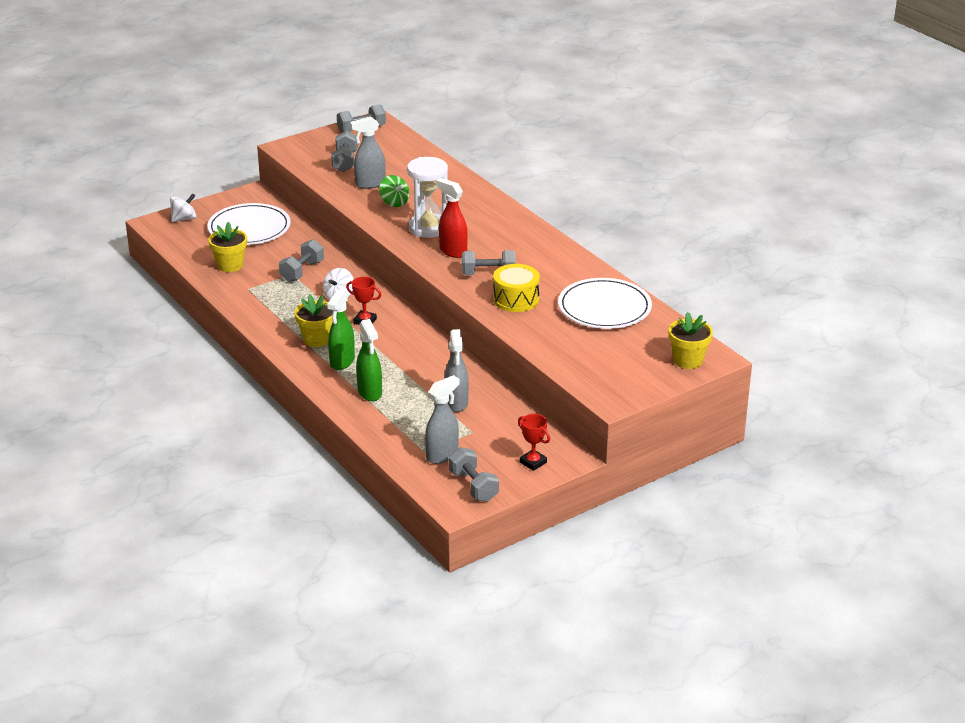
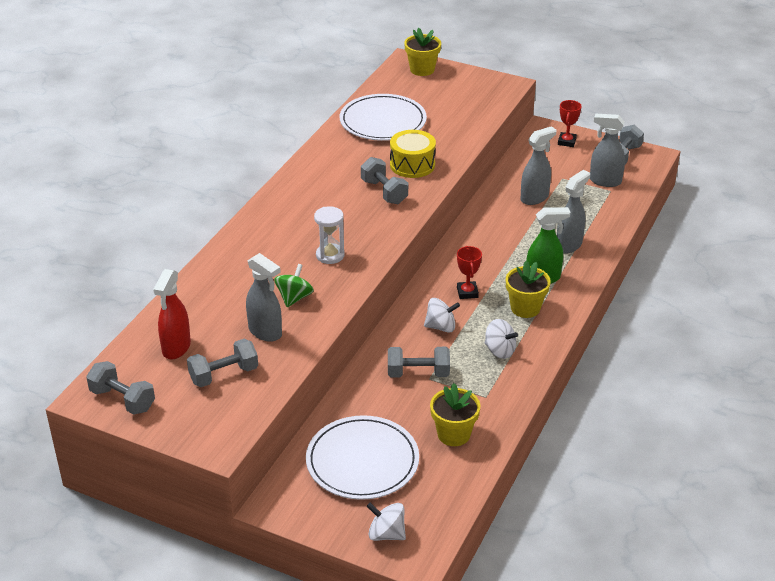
camera: 120 degrees left, 5 degrees up
green spray bottle [356,319,382,401] -> grey spray bottle [557,170,590,254]
white hourglass [407,157,448,238] -> white hourglass [314,206,344,264], size x0.62
red spray bottle [436,178,468,258] -> red spray bottle moved to [153,269,191,360]
none -> white spinning top [485,319,518,359]

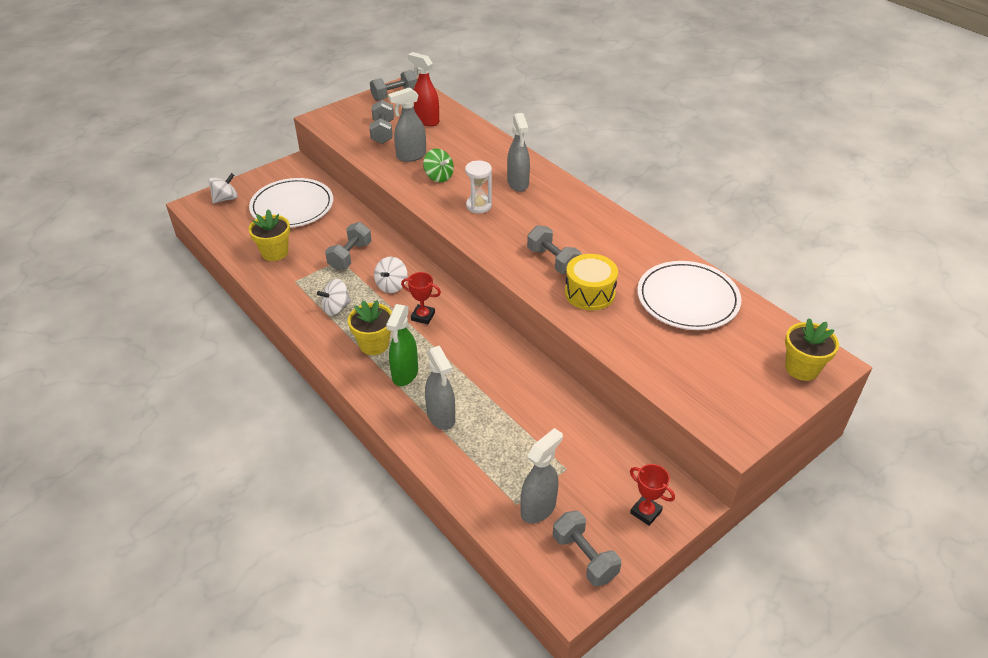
camera: 115 degrees right, 5 degrees up
grey dumbbell [361,157,408,204] -> grey dumbbell turned 60 degrees clockwise [527,225,581,274]
grey spray bottle [520,126,556,205] -> grey spray bottle moved to [507,113,530,192]

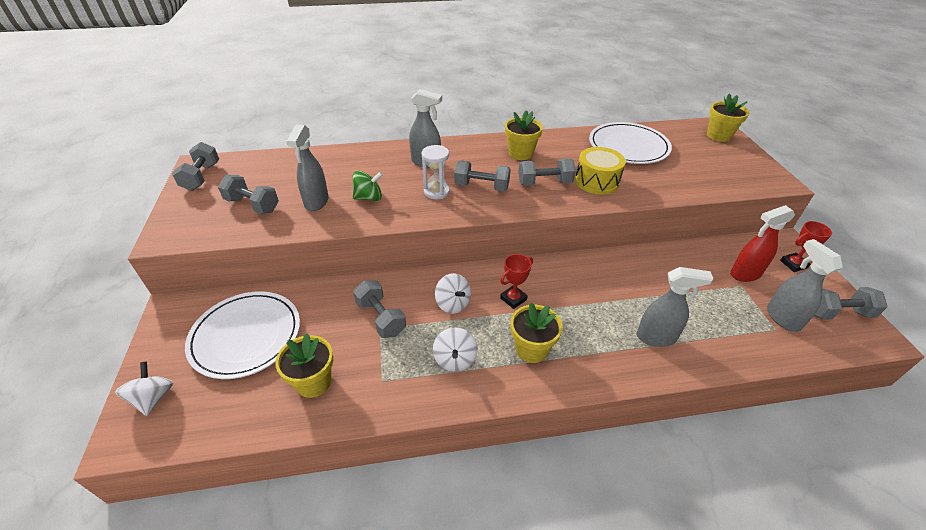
camera: 60 degrees left, 0 degrees up
green spray bottle [386,304,418,386] -> none
red spray bottle [408,52,439,126] -> red spray bottle moved to [730,205,795,282]
none -> grey dumbbell [454,161,511,192]
none -> yellow flower pot [505,110,543,160]

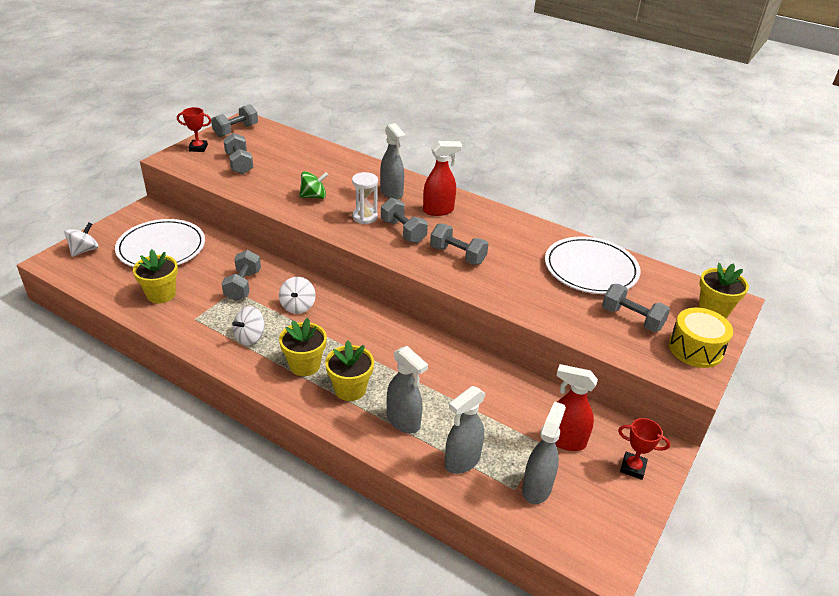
camera: 40 degrees right, 5 degrees down
grey spray bottle [286,125,329,211] -> grey spray bottle moved to [445,386,486,474]
green spinning top [353,171,383,201] -> green spinning top turned 45 degrees counterclockwise [299,171,328,199]
red trophy [500,254,533,309] -> red trophy moved to [177,107,211,152]
yellow flower pot [505,110,543,160] -> yellow flower pot moved to [325,340,374,401]
yellow drum [575,147,626,194] -> yellow drum moved to [669,308,733,368]
grey dumbbell [814,287,888,320] -> grey dumbbell moved to [602,284,670,332]
none -> red spray bottle [423,141,462,216]

